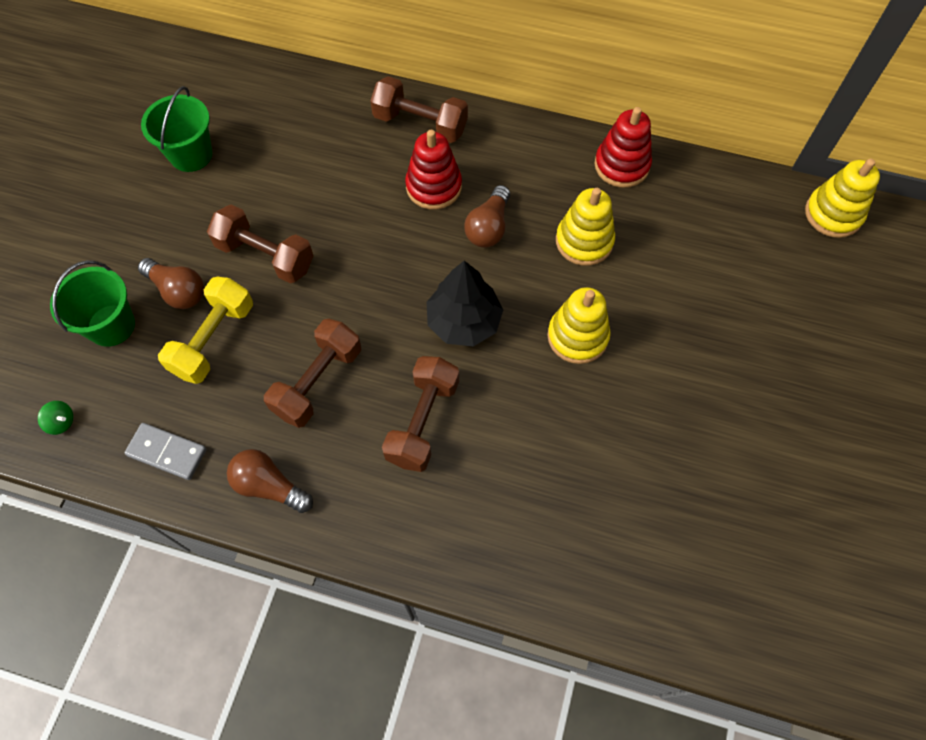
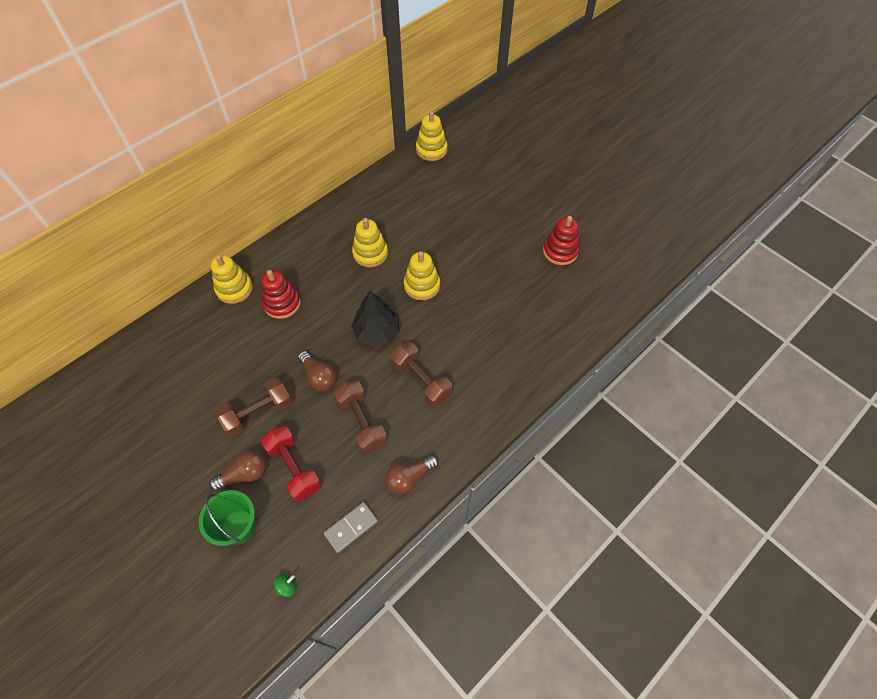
camera: 60 degrees left, 5 degrees down
green bucket [141,86,212,172] -> none
yellow dumbbell [158,277,253,384] -> red dumbbell [261,426,321,502]
brown dumbbell [370,76,468,143] -> yellow stacking toy [211,255,253,304]
brown light bulb [464,185,510,248] -> brown light bulb moved to [298,351,336,391]
red stacking toy [595,107,652,188] -> red stacking toy moved to [543,216,579,265]

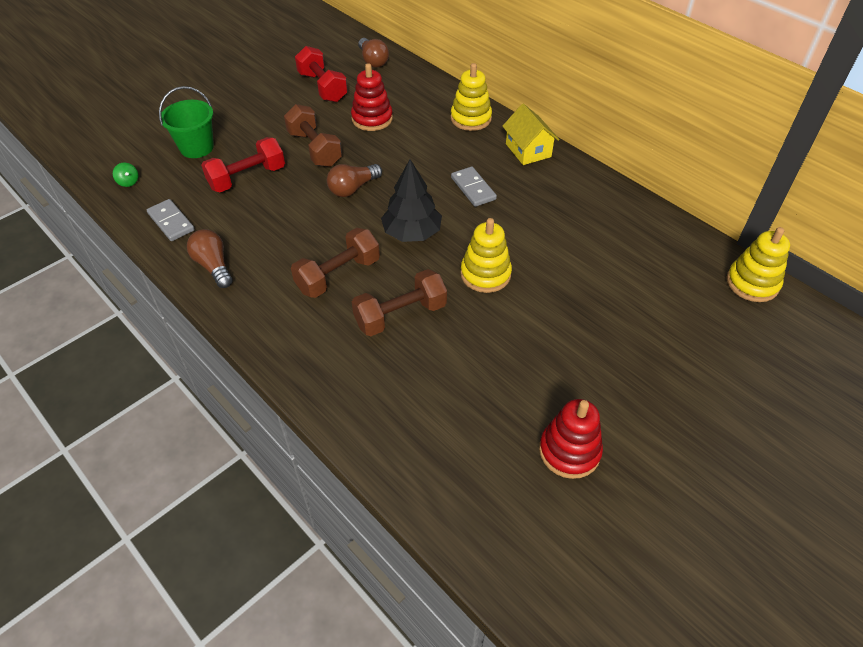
camera: 90 degrees right, 10 degrees down
brown light bulb [209,451,266,491] -> brown light bulb moved to [358,38,389,68]
red stacking toy [261,270,301,319] -> red stacking toy moved to [351,63,393,131]
brown dumbbell [334,381,388,453] -> brown dumbbell moved to [352,269,447,336]
yellow stacking toy [352,218,388,267] -> none
none -> red dumbbell [295,46,348,102]
none -> grey domino [451,167,497,207]
none -> yellow house [502,104,560,165]

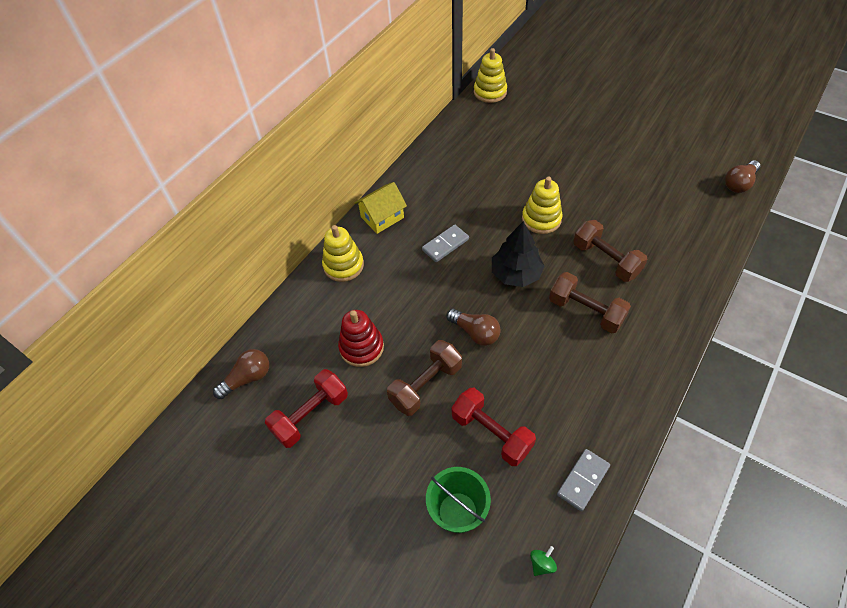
camera: 100 degrees left, 5 degrees up
brown light bulb [187,229,233,288] -> brown light bulb moved to [725,160,760,193]
red stacking toy [539,399,603,479] -> none

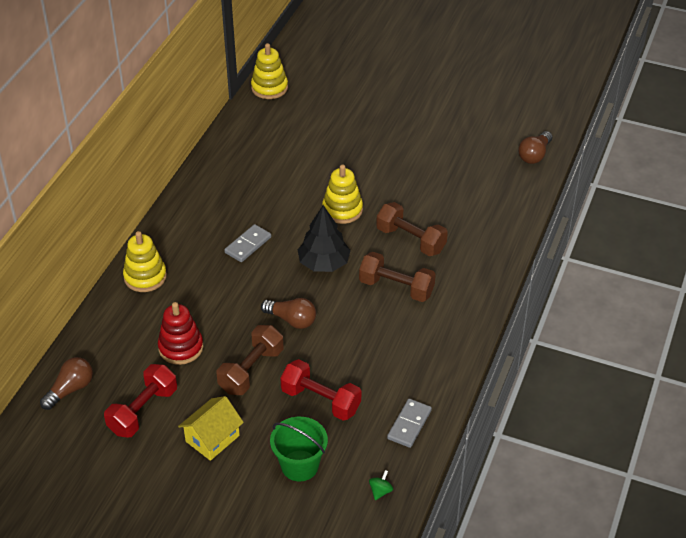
camera: 15 degrees left, 10 degrees down
yellow house [354,182,407,234] -> yellow house moved to [178,396,244,461]

